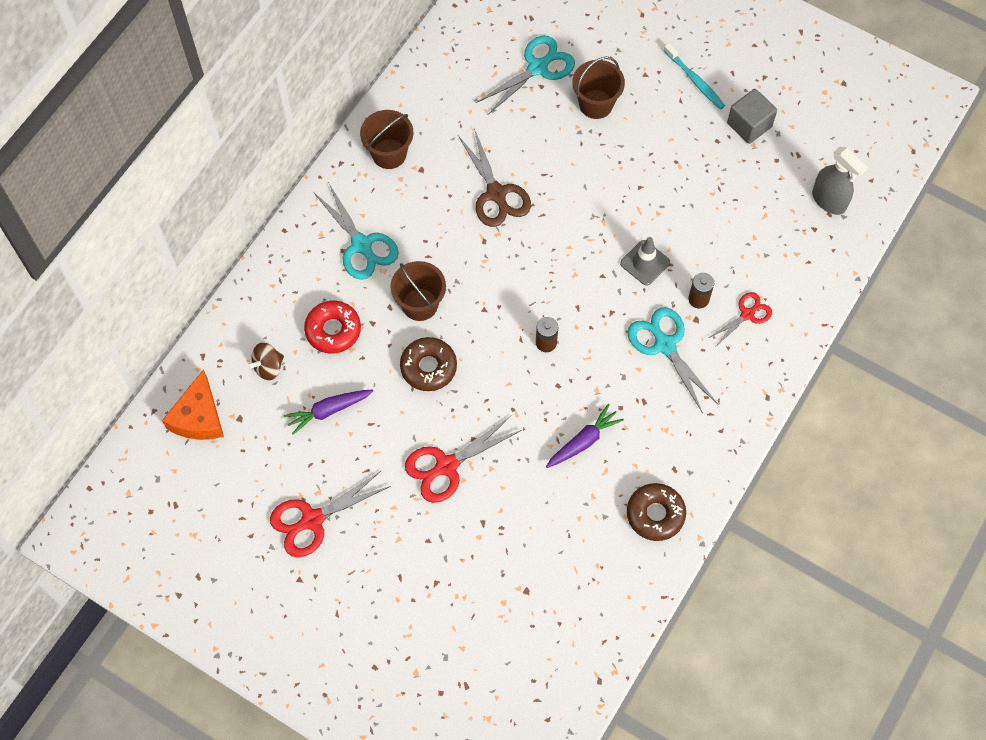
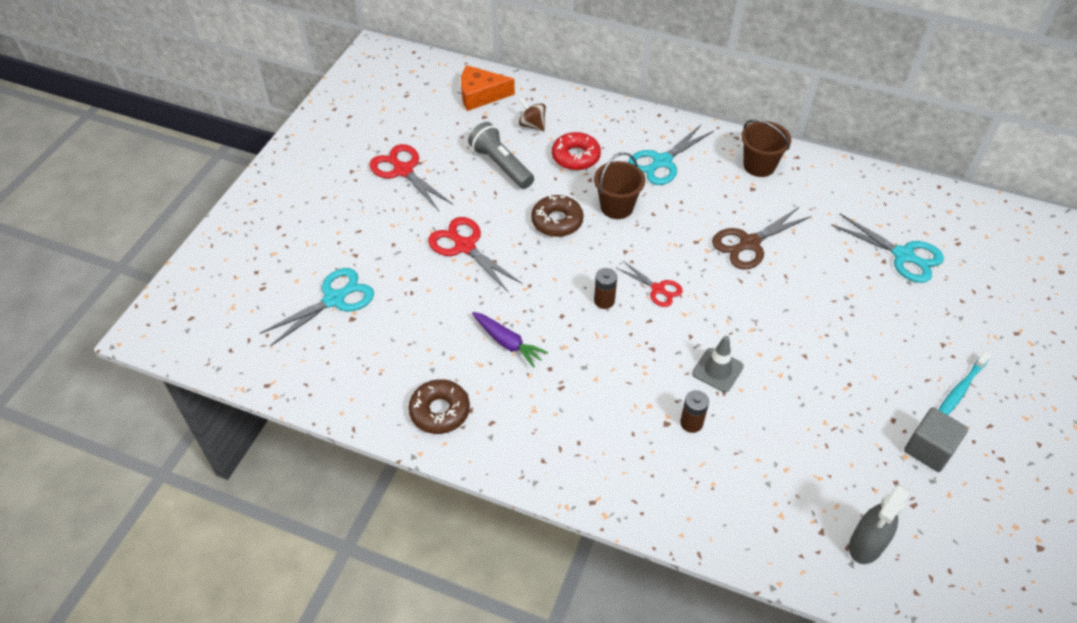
camera: 80 degrees right, 15 degrees down
purple carrot [284,389,373,435] -> grey flashlight [468,122,534,189]
brown bucket [572,57,625,119] -> none
turquoise scissors [627,307,719,413] -> turquoise scissors moved to [260,268,374,347]
red scissors [708,292,772,347] -> red scissors moved to [617,261,683,307]

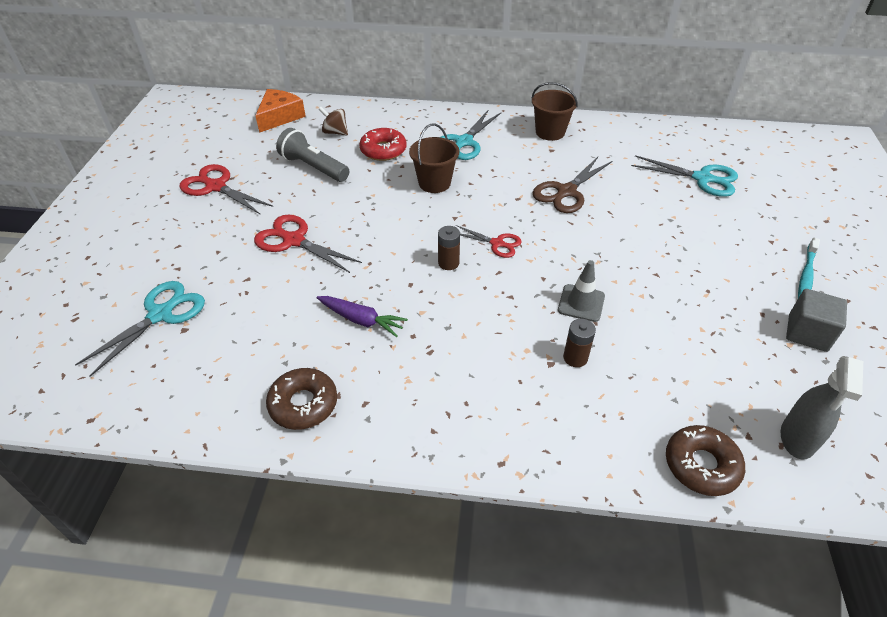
camera: 15 degrees left, 5 degrees down
orange cheese [461,65,515,111] -> orange cheese turned 135 degrees clockwise [255,89,306,133]
brown donut [531,195,584,237] -> brown donut moved to [666,425,745,496]

